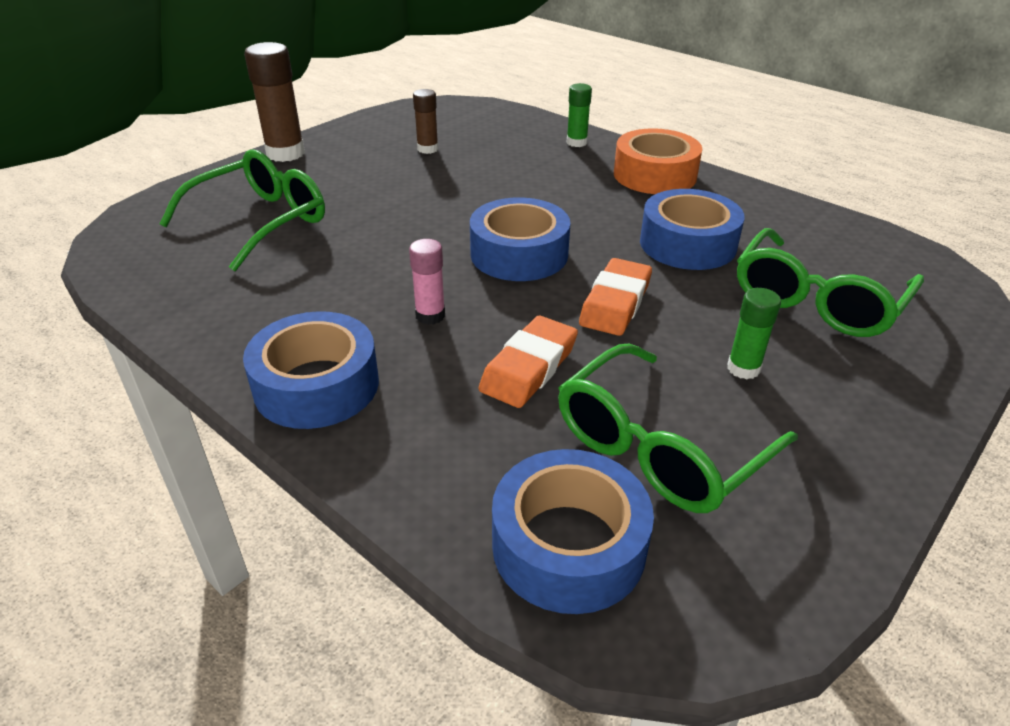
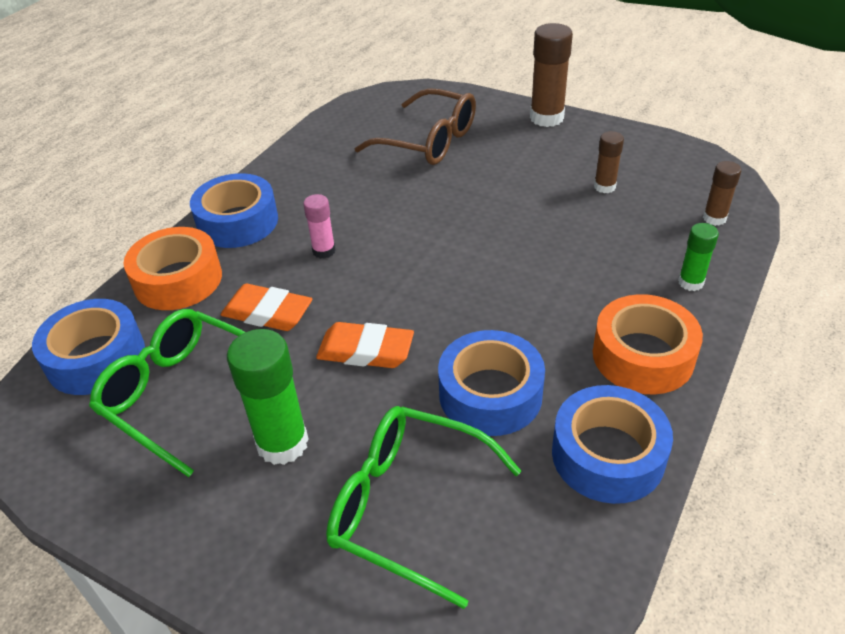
camera: 80 degrees right, 5 degrees up
green glasses [160,149,325,271] -> brown glasses [355,88,476,165]
blue tape [470,197,570,281] -> blue tape moved to [552,385,673,504]
green glue stick [727,288,781,379] -> green glue stick [227,329,309,465], size x1.77
none -> orange tape [124,227,222,310]
none -> brown glue stick [703,161,741,226]

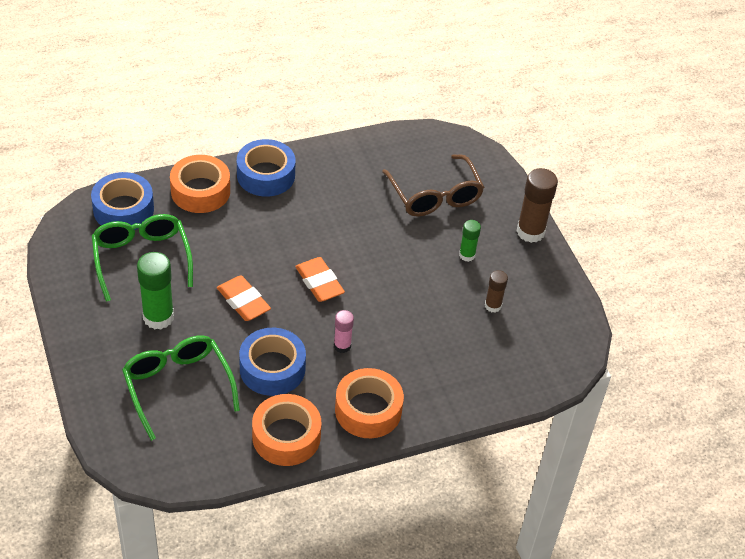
camera: 35 degrees right, 5 degrees up
orange eraser [221,284,312,331] -> orange eraser moved to [295,257,345,302]
pink glue stick [303,194,336,259] -> pink glue stick moved to [334,310,354,353]
blue tape [552,385,673,504] -> orange tape [252,394,322,466]
green glue stick [678,223,719,291] -> green glue stick moved to [459,220,481,262]
brown glue stick [703,161,741,226] -> none

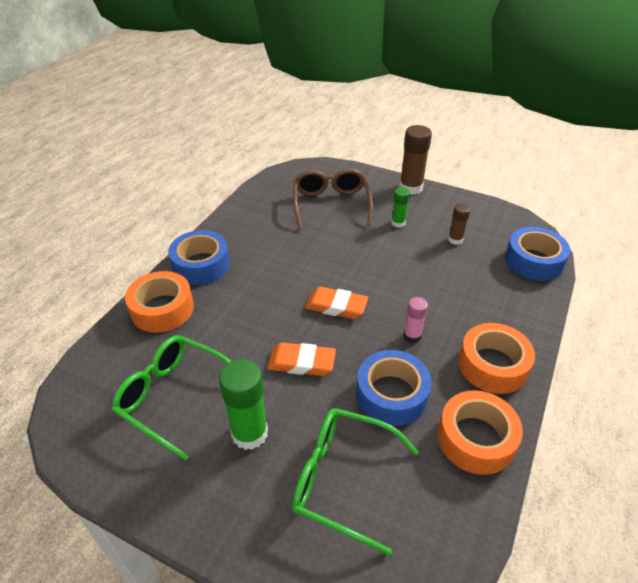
camera: 40 degrees left, 5 degrees down
blue tape [91,172,154,230] -> blue tape moved to [505,227,570,281]
brown glasses [382,154,484,216] -> brown glasses turned 120 degrees counterclockwise [293,169,373,230]

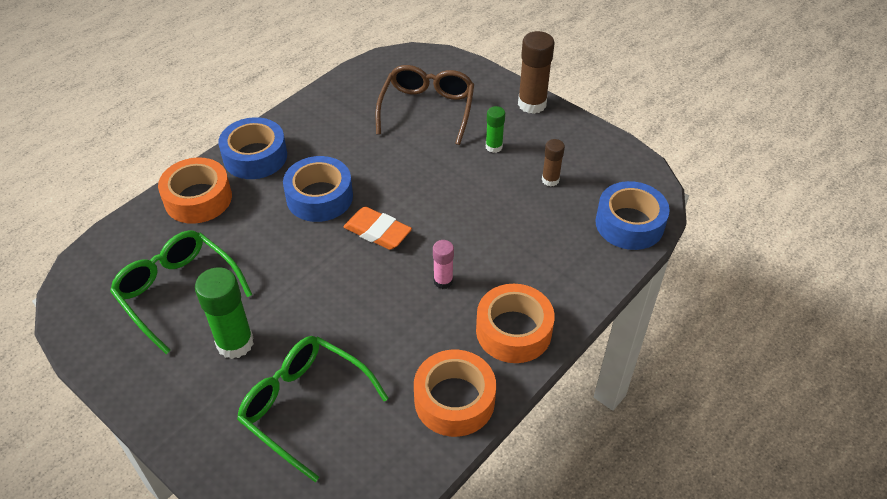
camera: 15 degrees right, 5 degrees up
orange eraser [267,342,336,376] -> none
blue tape [356,350,431,426] -> blue tape moved to [283,156,353,222]

